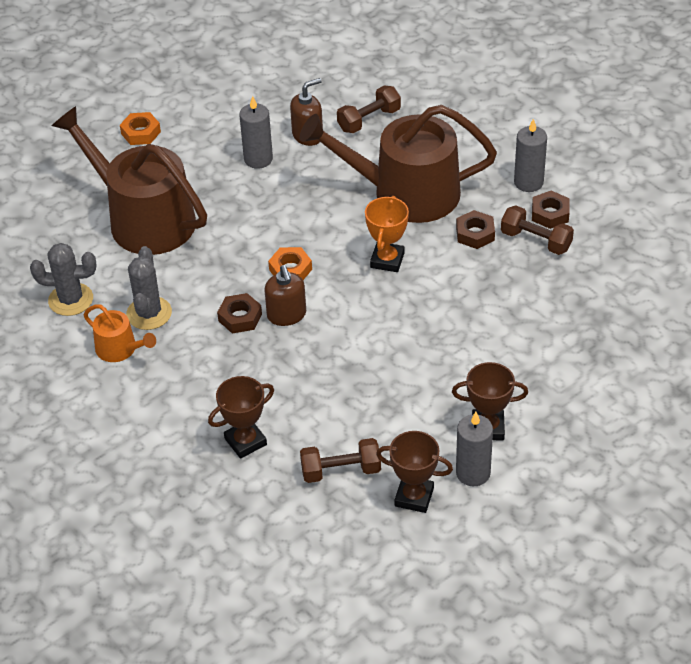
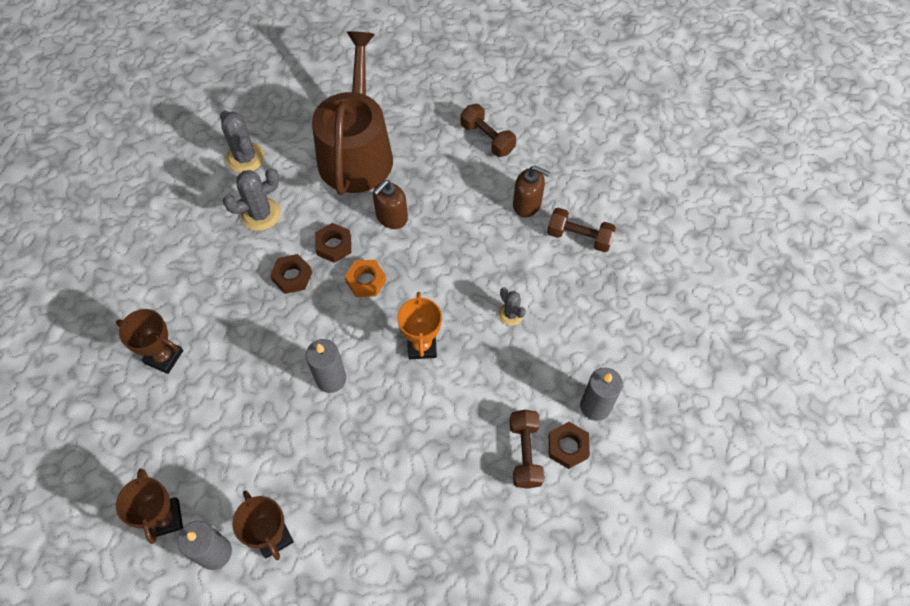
camera: 55 degrees right, 15 degrees up
orange watering can [84,304,156,362] -> none
orange nut [120,112,161,145] -> none
grey candle [239,96,273,169] -> grey candle moved to [306,339,346,393]
brown soap dispenser [264,265,306,326] -> brown soap dispenser moved to [373,180,408,229]
brown watering can [299,105,497,223] -> grey cactus [498,288,526,326]
brown dumbbell [300,438,381,483] -> brown dumbbell moved to [461,104,516,157]
orange trophy [365,196,409,272] -> orange trophy turned 75 degrees counterclockwise [397,292,442,359]
brown nut [456,210,495,249] -> brown nut moved to [315,223,351,263]

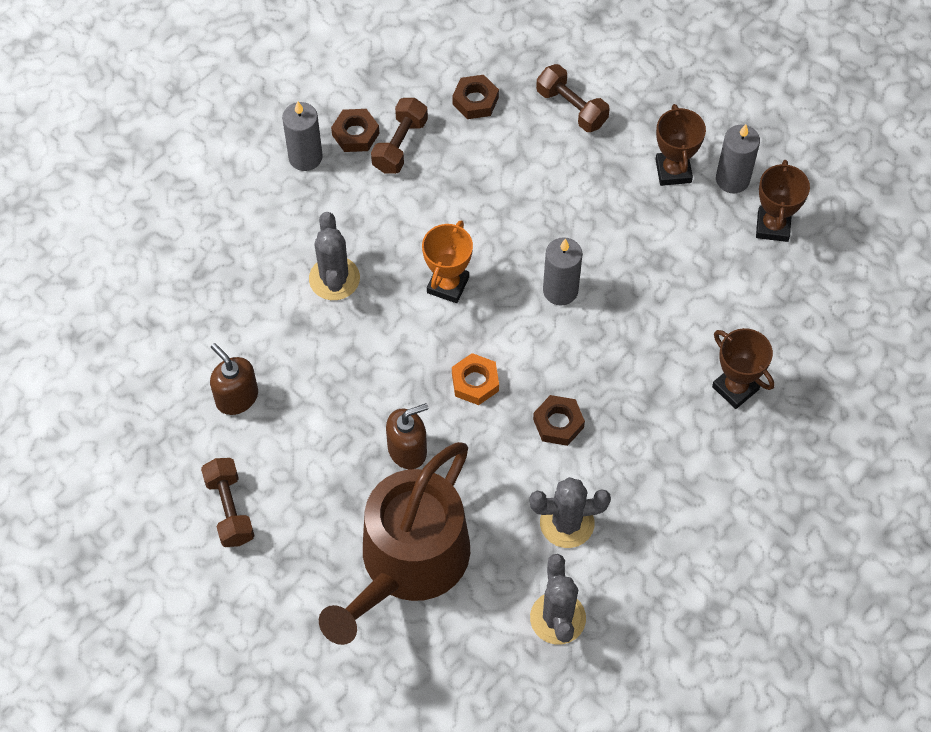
camera: 155 degrees left, 0 degrees up
brown nut [315,223,351,263] -> brown nut moved to [452,75,499,119]
grey cactus [498,288,526,326] -> grey cactus [309,212,360,300], size x1.68
brown dumbbell [547,208,616,252] -> brown dumbbell moved to [536,64,610,132]

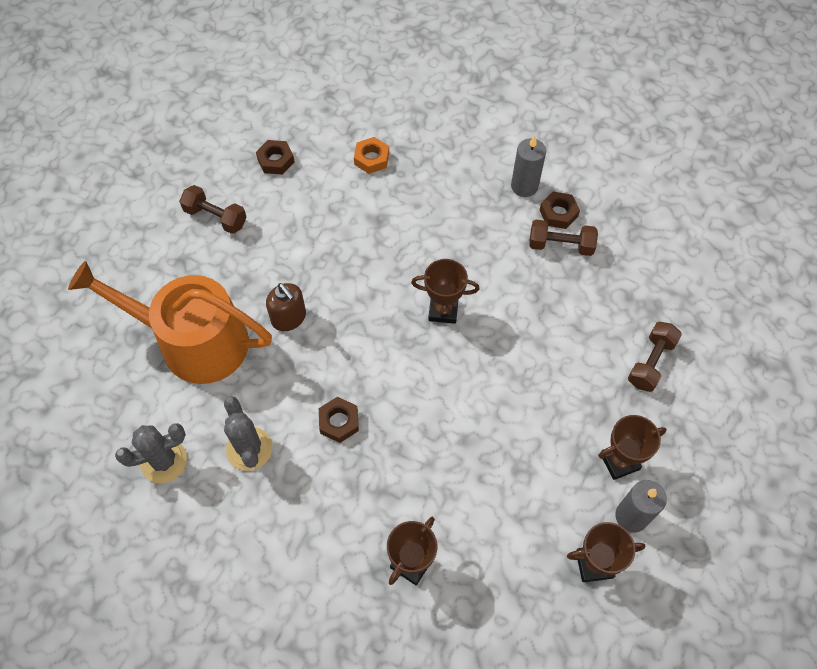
camera: 75 degrees right, 0 degrees up
brown dumbbell [201,458,254,547] -> brown dumbbell turned 60 degrees clockwise [179,185,247,234]
brown soap dispenser [210,343,258,415] -> none
grey cactus [309,212,360,300] -> none
brown watering can [319,442,470,645] -> orange watering can [68,261,272,384]
orange trophy [422,220,473,303] -> brown trophy [411,259,480,324]
brown nut [452,75,499,119] -> brown nut moved to [256,140,294,175]
orange nut [452,353,499,405] -> orange nut moved to [354,137,389,174]
grey candle [543,237,582,306] -> none

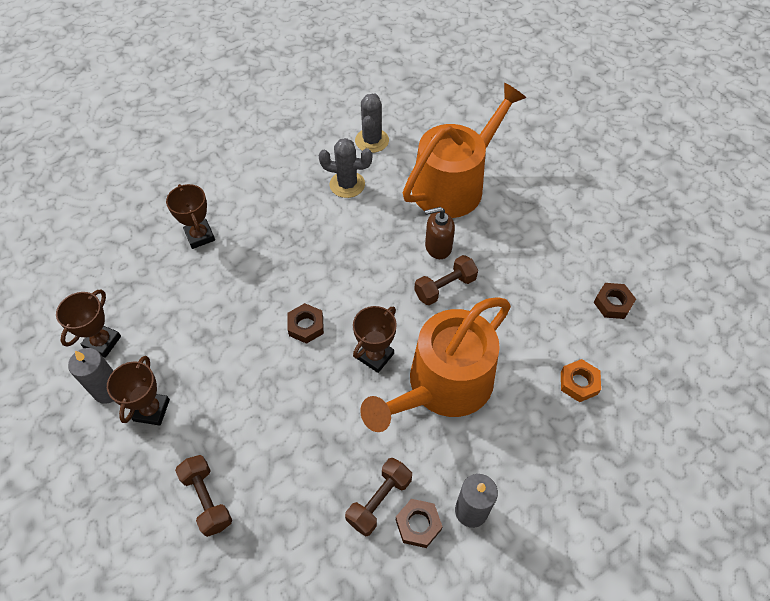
camera: 120 degrees right, 5 degrees down
brown dumbbell [179,185,247,234] -> brown dumbbell moved to [414,255,478,305]
brown nut [319,397,359,443] -> brown nut moved to [288,303,324,344]
none -> orange watering can [360,297,511,432]

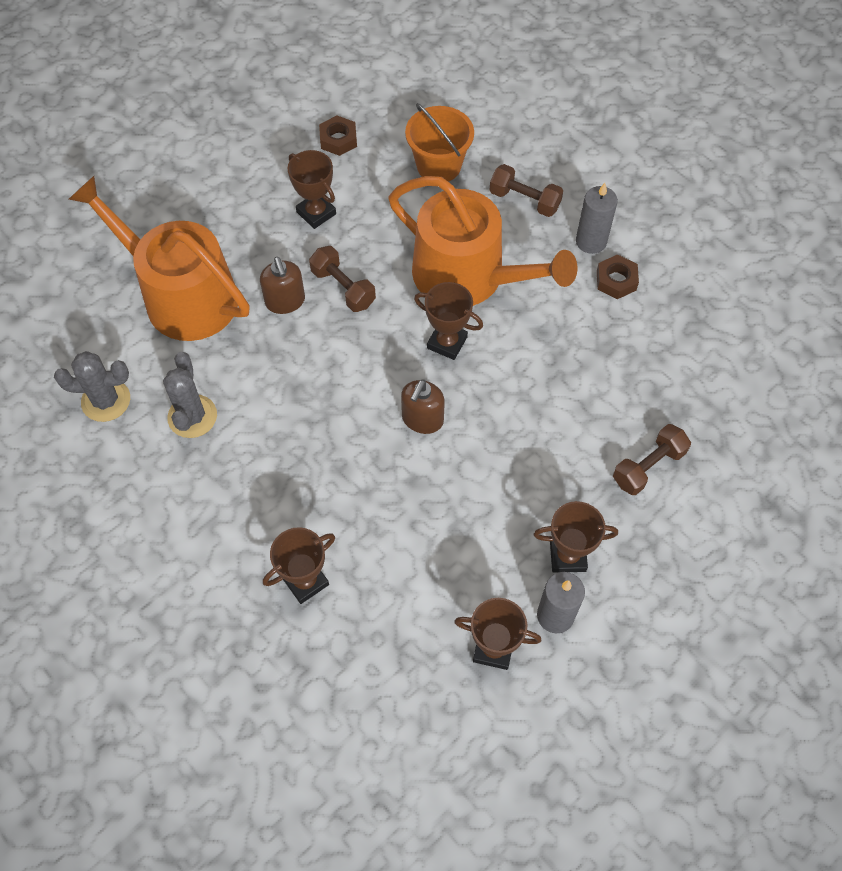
camera: 100 degrees left, 5 degrees up
brown nut [288,303,324,344] -> brown soap dispenser [401,379,445,434]
brown dumbbell [345,458,412,537] -> brown dumbbell moved to [490,164,563,217]
orange nut [561,359,601,402] -> orange bucket [405,103,474,182]
none -> brown trophy [287,150,336,229]

